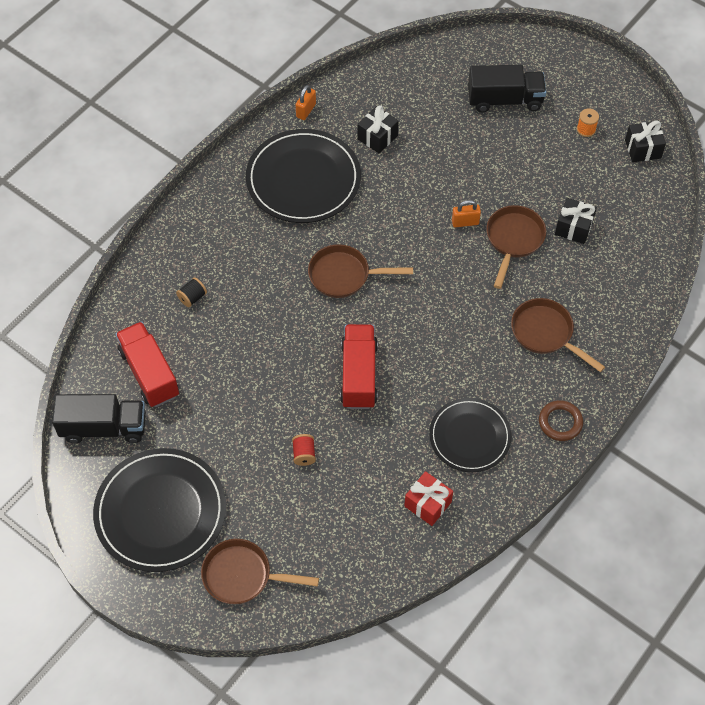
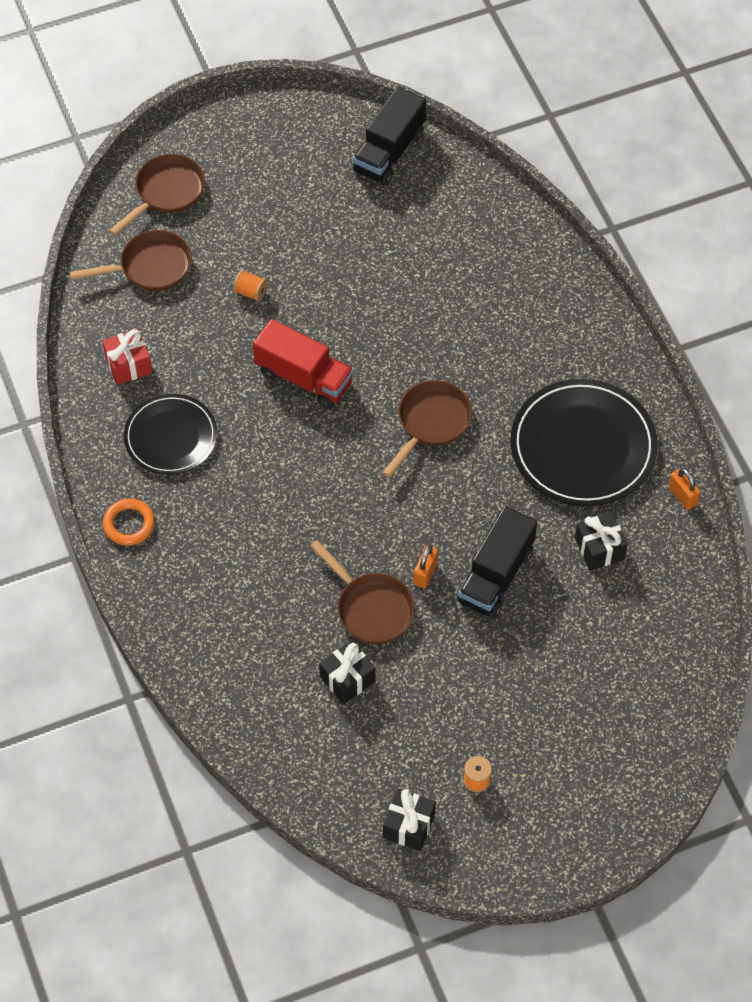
camera: 120 degrees right, 0 degrees up
black plate [93,448,226,572] -> none
red truck [115,322,179,407] -> none
black spool [176,277,207,307] -> none
red spool [292,434,316,466] -> orange spool [233,270,268,302]
black truck [468,65,546,112] -> black truck moved to [457,506,537,618]
brown pan [511,298,605,372] -> brown pan moved to [70,230,192,291]
brown ring [539,400,583,441] -> orange ring [103,498,155,545]

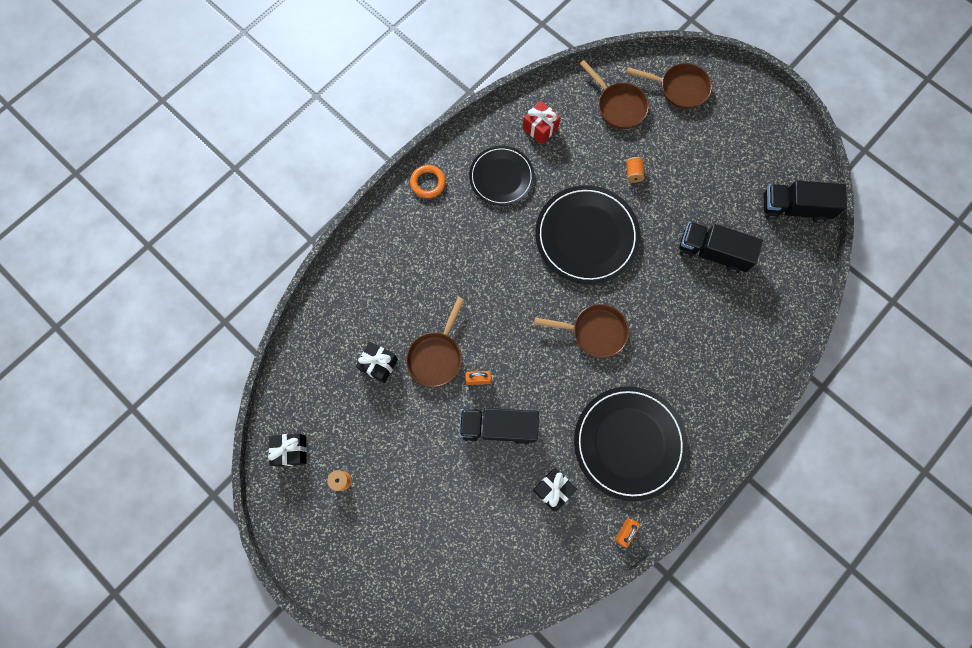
camera: 65 degrees right, 15 degrees up
red truck [253,319,354,409] -> black plate [535,185,640,284]
none -> black truck [679,222,763,273]

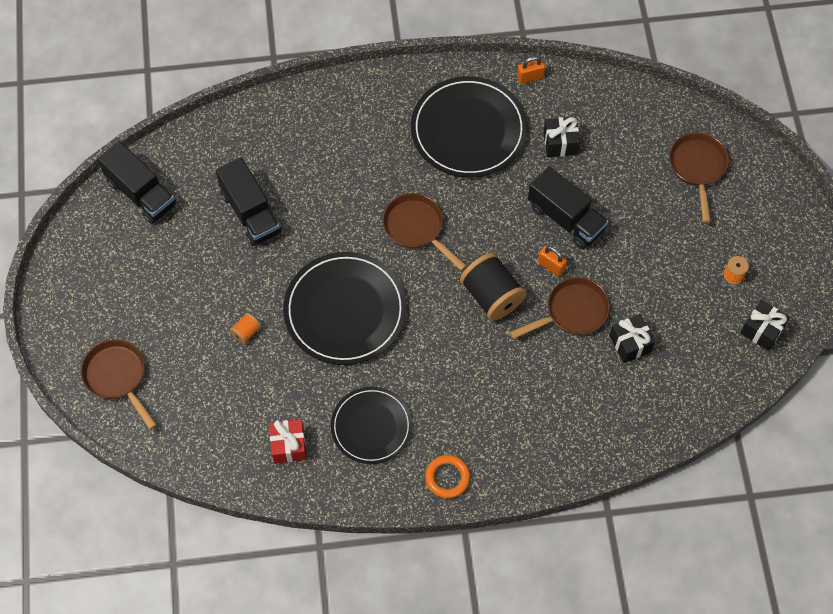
camera: 140 degrees left, 10 degrees down
brown pan [580,60,649,129] -> brown pan moved to [669,133,729,223]
none -> black spool [460,253,526,321]

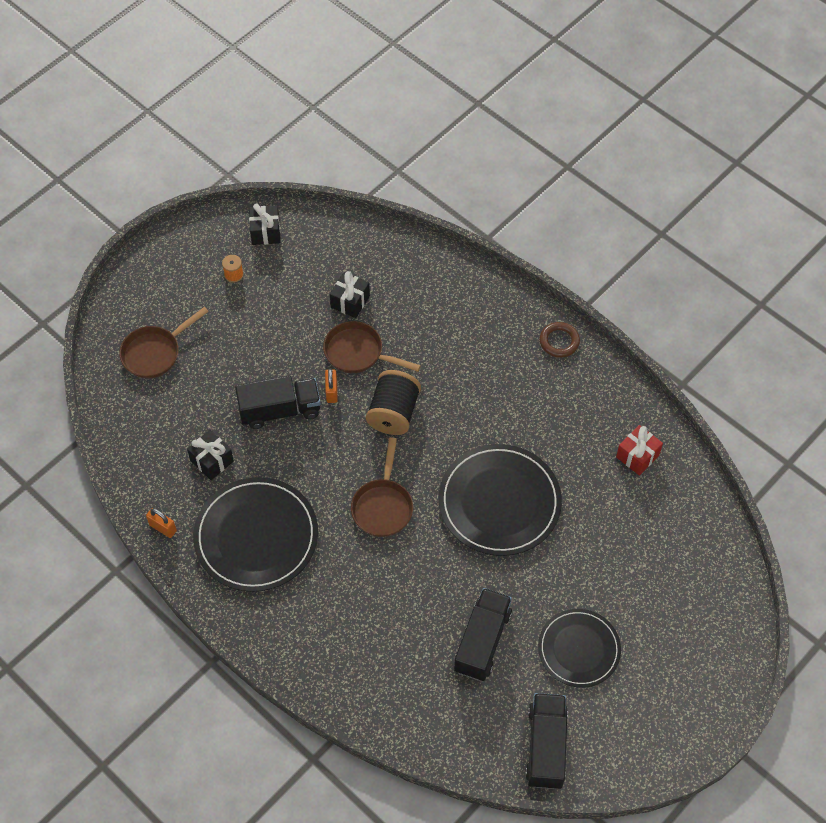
camera: 130 degrees left, 5 degrees down
brown pan [81,339,157,430] -> none
orange spool [230,313,261,344] -> none
black plate [331,387,412,464] -> black plate moved to [538,609,621,688]
orange ring [425,455,470,498] -> brown ring [539,322,580,358]
black truck [528,166,609,249] -> black truck turned 75 degrees clockwise [235,376,321,429]

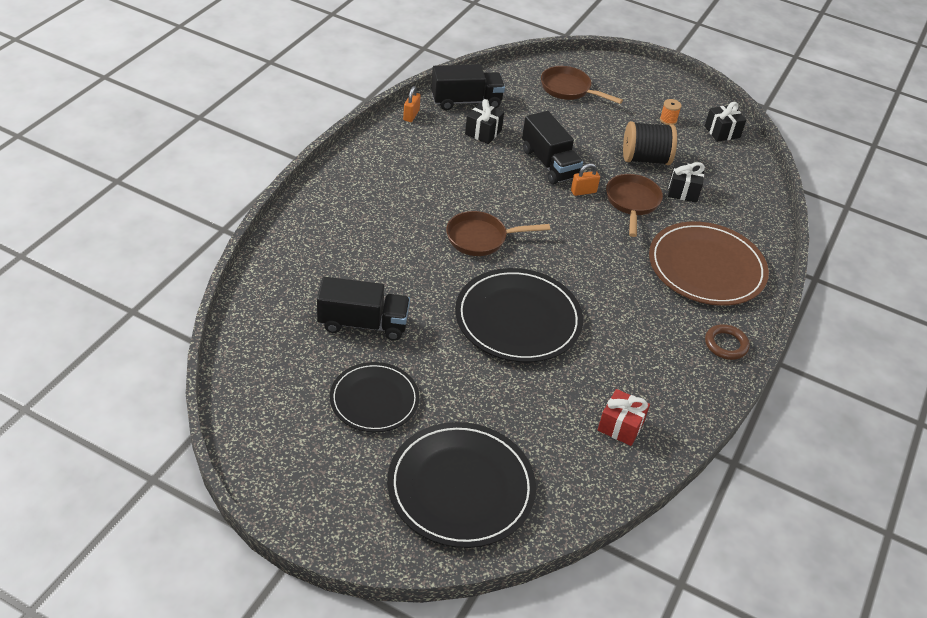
camera: 70 degrees right, 15 degrees down
black plate [193,477,318,592] -> black plate moved to [387,422,536,548]
black spool [366,370,421,435] -> black spool moved to [623,121,677,165]
black truck [525,693,568,789] -> black truck moved to [431,64,505,110]
none -> brown plate [649,222,769,306]

